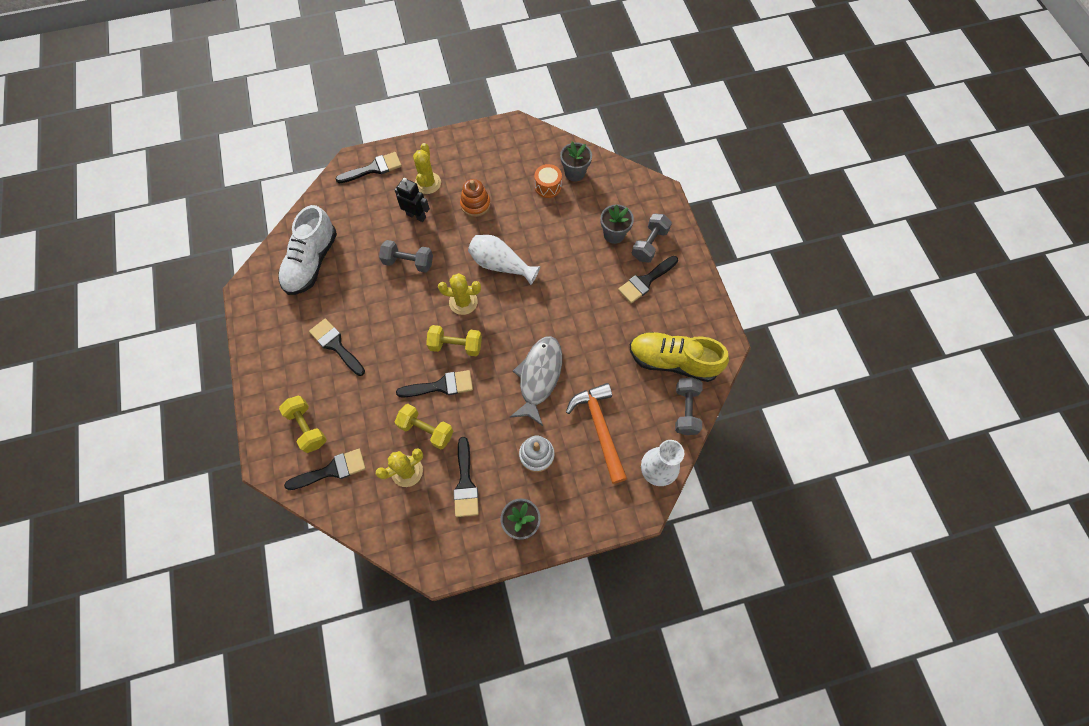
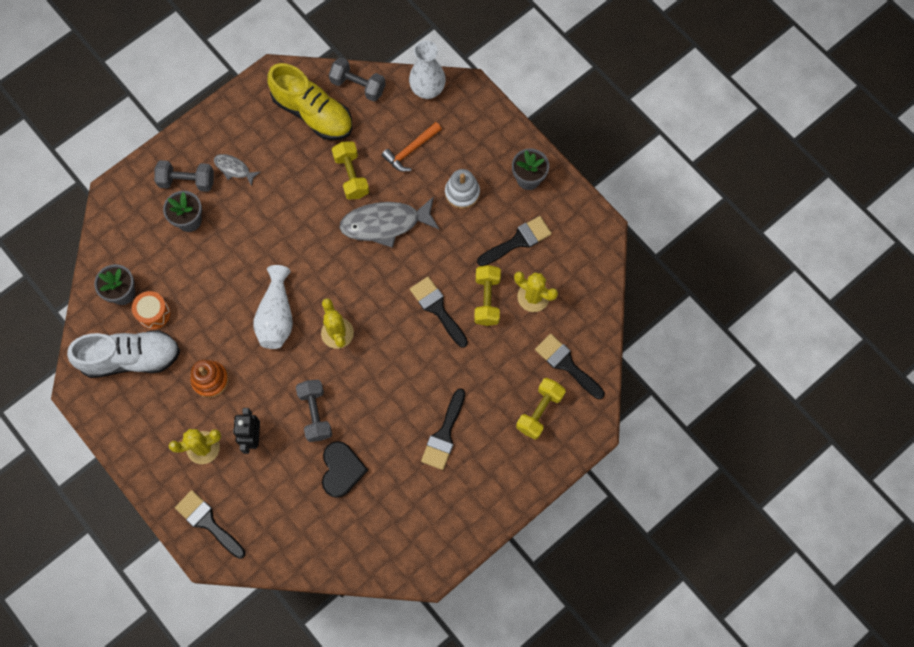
camera: 115 degrees left, 5 degrees up
white shoe [278,205,337,295] -> white shoe moved to [67,330,180,378]
yellow dumbbell [426,325,482,356] -> yellow dumbbell moved to [332,141,369,199]
orange hammer [566,383,627,484] -> orange hammer [382,122,442,172], size x0.65
black brush [618,256,678,303] -> grey fish [214,154,260,186]
yellow shoe [630,332,729,382] -> yellow shoe turned 45 degrees counterclockwise [267,63,352,141]
grey dumbbell [675,377,703,435] -> grey dumbbell turned 45 degrees clockwise [329,58,386,102]
none -> black heart [322,441,368,498]

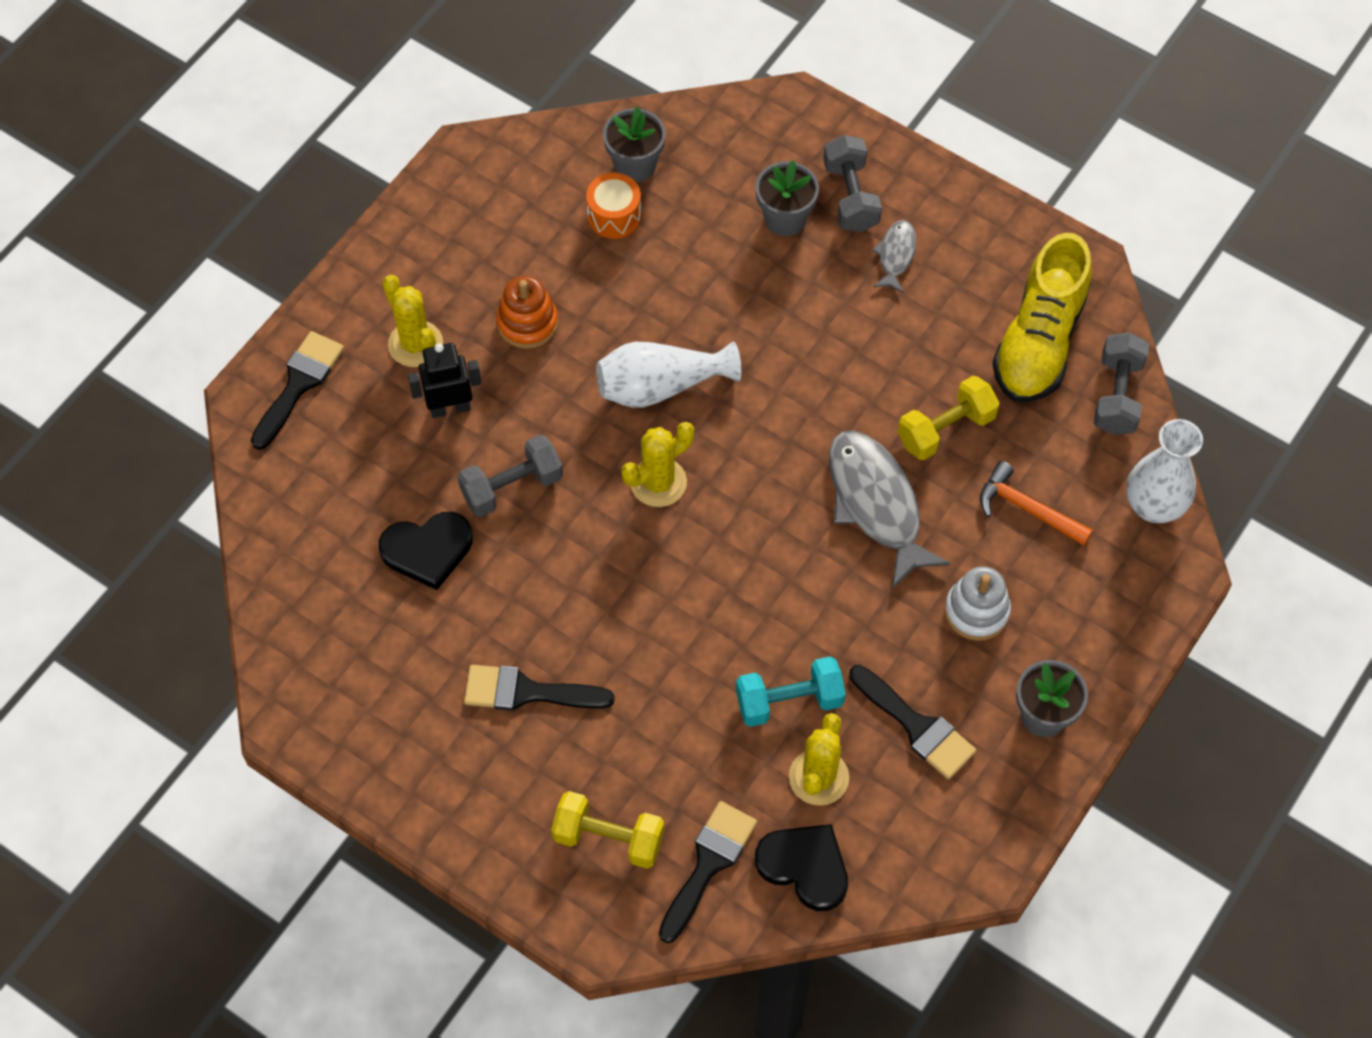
camera: 75 degrees right, 10 degrees down
white shoe [67,330,180,378] -> none
black brush [410,277,468,348] -> none
yellow dumbbell [474,265,501,326] -> turquoise dumbbell [736,656,846,727]
none -> black heart [755,824,848,911]

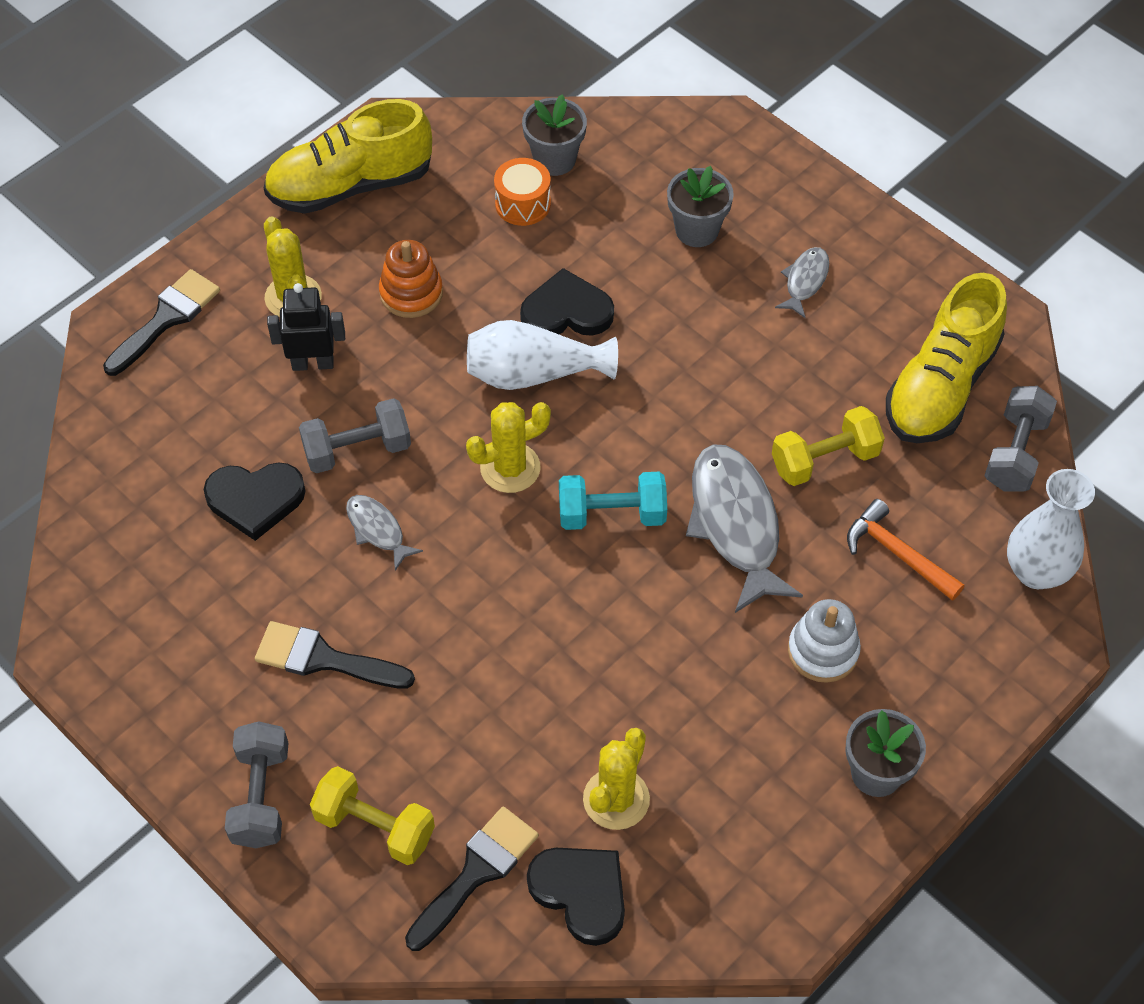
camera: 10 degrees right, 5 degrees down
turquoise dumbbell [736,656,846,727] -> turquoise dumbbell moved to [559,472,667,530]
grey dumbbell [823,135,882,232] -> grey dumbbell moved to [225,721,288,848]
black brush [849,665,976,779] -> none
none -> yellow shoe [263,99,432,214]
none -> grey fish [346,495,423,571]
none -> black heart [520,268,614,336]

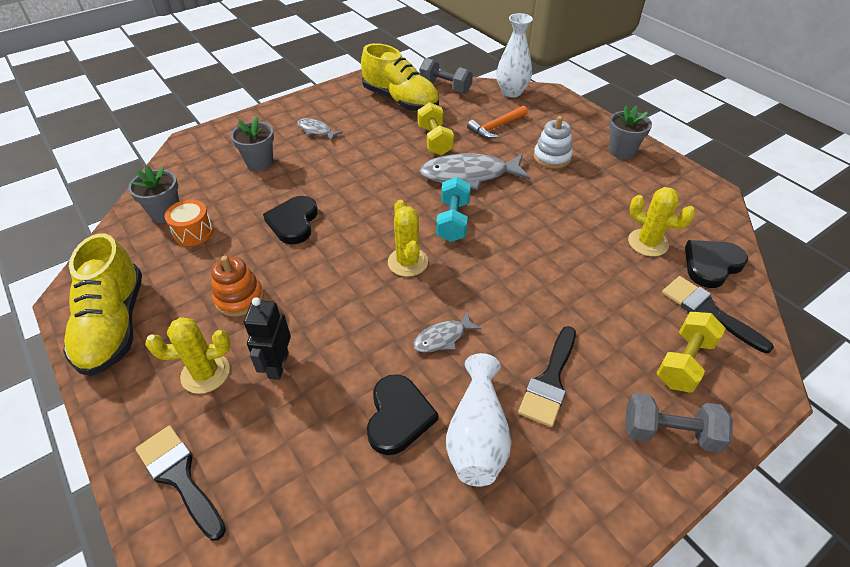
camera: 80 degrees left, 10 degrees down
grey dumbbell [299,398,411,473] -> none
white vase [467,320,618,390] -> white vase moved to [446,353,512,486]

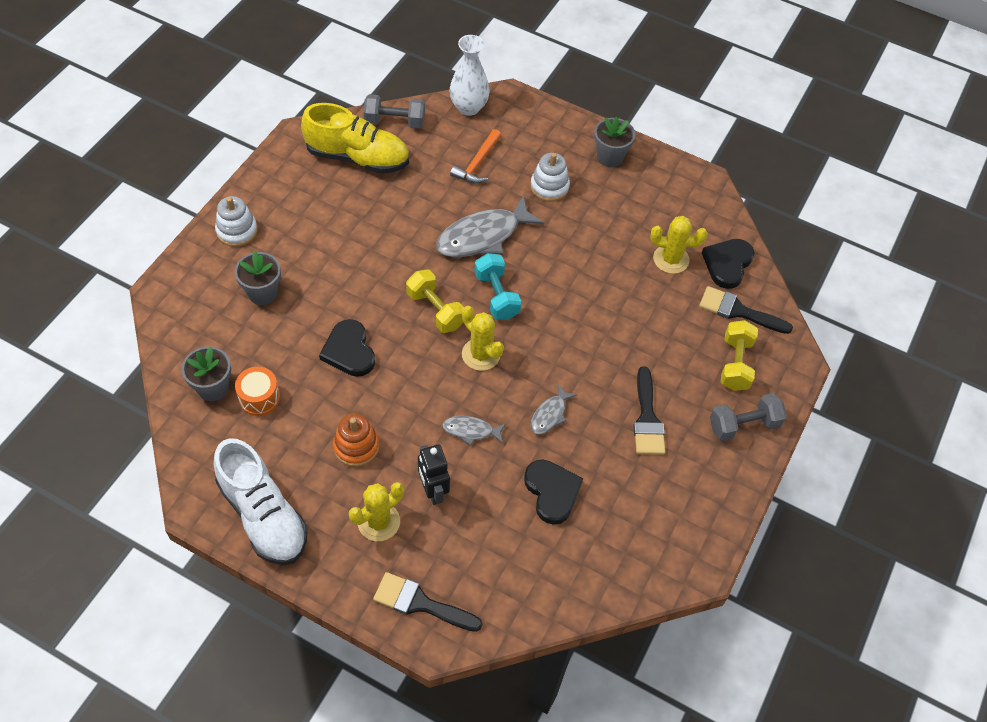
camera: 30 degrees left, 10 degrees up
yellow shoe [63,233,142,376] -> white shoe [214,438,308,565]
grey fish [297,118,343,141] -> grey fish moved to [442,416,506,446]
yellow dumbbell [417,102,454,155] -> yellow dumbbell moved to [406,270,464,333]
white vase [446,353,512,486] -> none
none -> white stacking toy [215,196,257,247]

